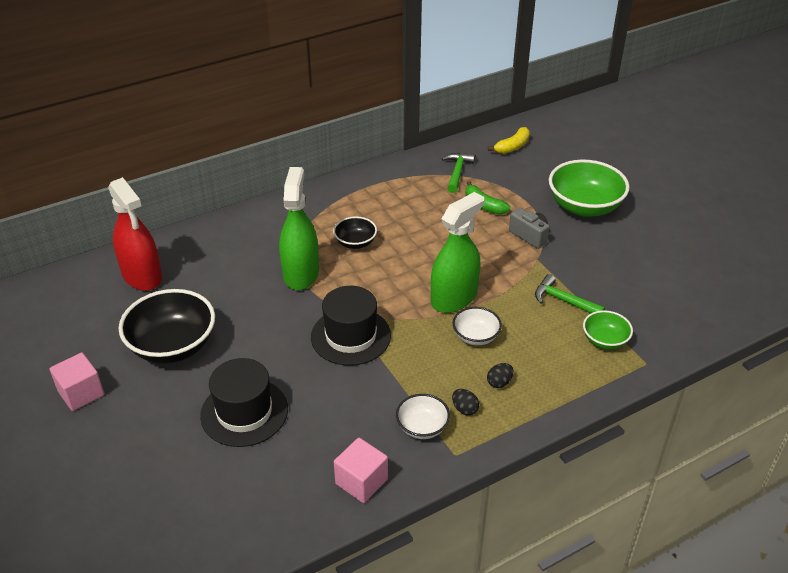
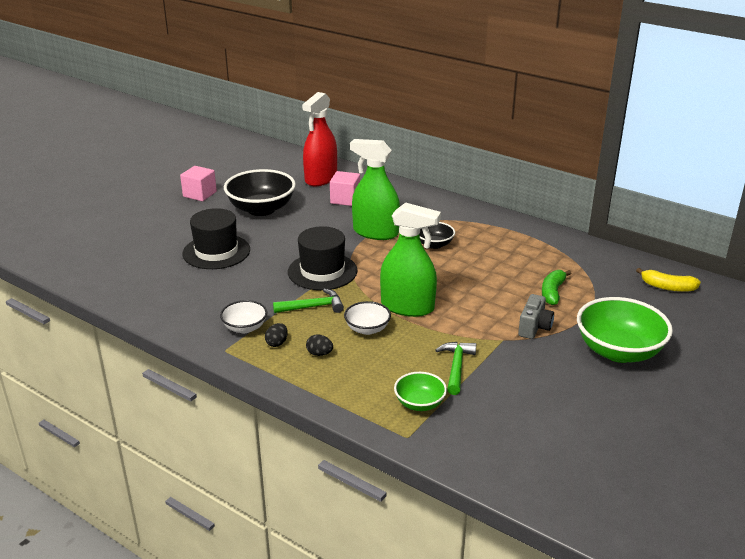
camera: 65 degrees right, 10 degrees down
green spray bottle [279,167,319,290] -> green spray bottle turned 135 degrees counterclockwise [350,139,400,240]
pink cube [334,438,388,503] -> pink cube moved to [330,171,360,206]
green hammer [442,153,475,193] -> green hammer moved to [273,289,344,313]

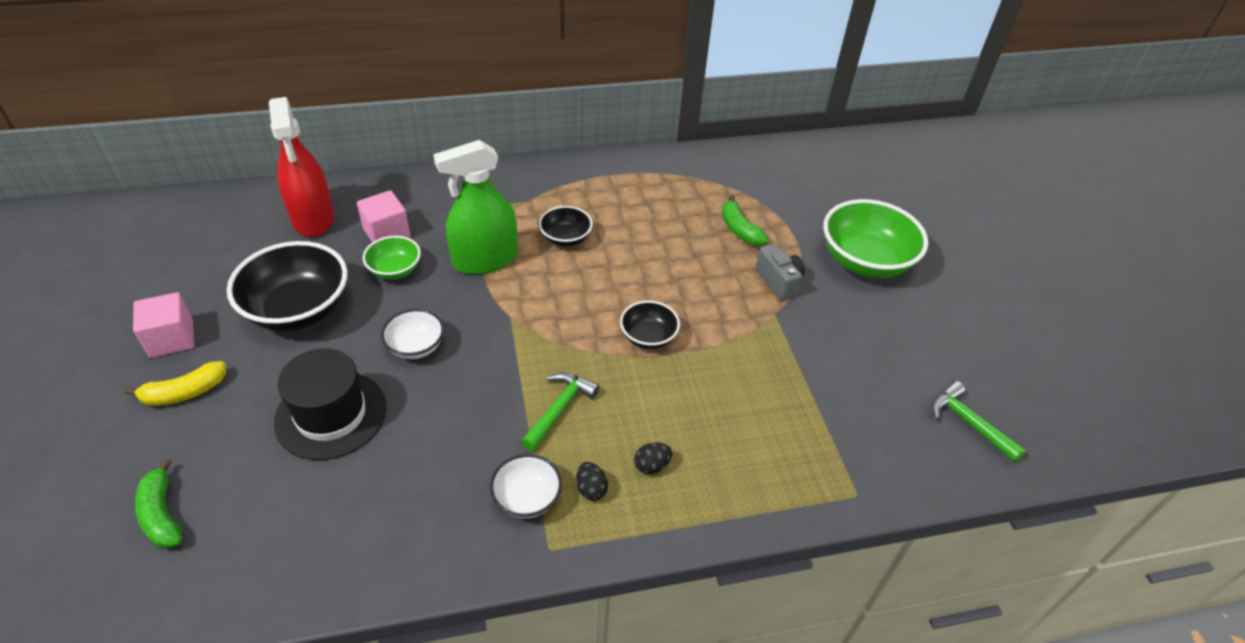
camera: 50 degrees left, 15 degrees up
black hat [288,226,357,290] -> none
white bowl [344,301,391,335] -> white bowl moved to [381,309,444,359]
green spray bottle [380,202,441,317] -> black bowl [620,301,680,349]
green bowl [394,372,447,411] -> green bowl moved to [363,236,421,280]
green hammer [436,342,476,395] -> green hammer moved to [931,381,1026,462]
yellow banana [636,268,701,292] -> yellow banana moved to [125,361,226,406]
none -> green banana [135,458,182,549]

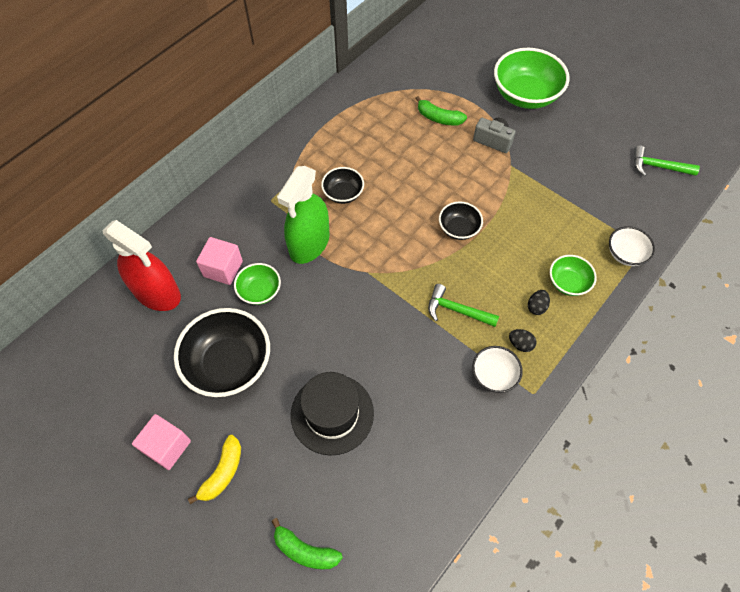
camera: 35 degrees left, 15 degrees up
white bowl [381,309,444,359] -> white bowl moved to [609,226,655,266]
green hammer [521,372,600,451] -> green hammer turned 60 degrees counterclockwise [428,284,499,327]
none -> green bowl [550,255,597,296]

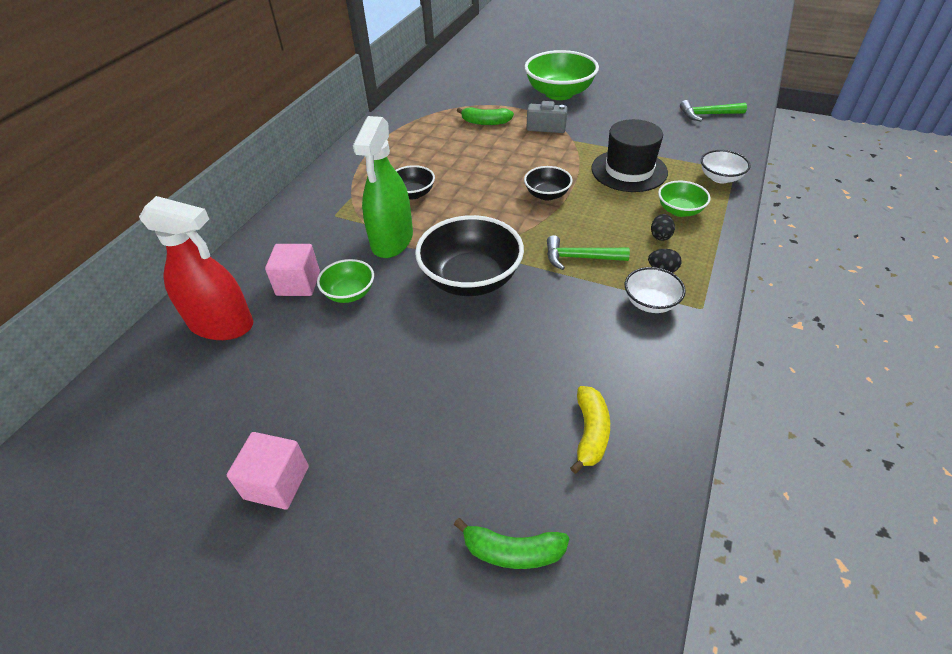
camera: 15 degrees left, 15 degrees down
black bowl [174,308,270,397] -> black bowl moved to [415,215,524,296]
yellow banana [188,435,241,504] -> yellow banana moved to [570,386,610,474]
black hat [291,372,374,455] -> black hat moved to [591,119,668,192]

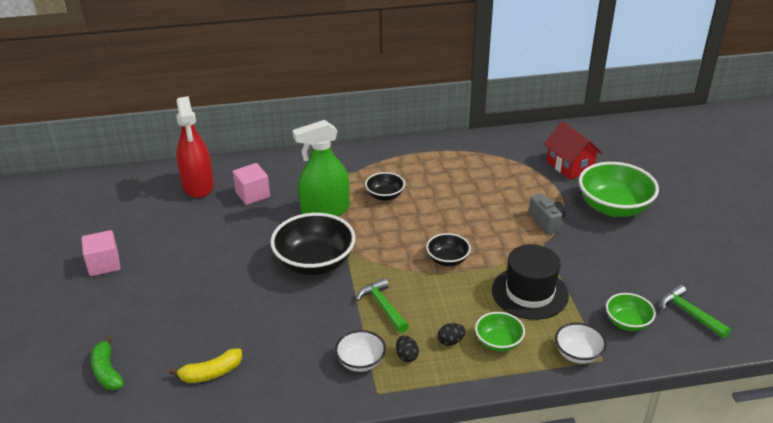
camera: 55 degrees right, 10 degrees down
green bowl [317,259,374,303] -> green bowl moved to [606,293,656,331]
green banana [457,107,514,125] -> none
none -> red house [544,122,602,180]

